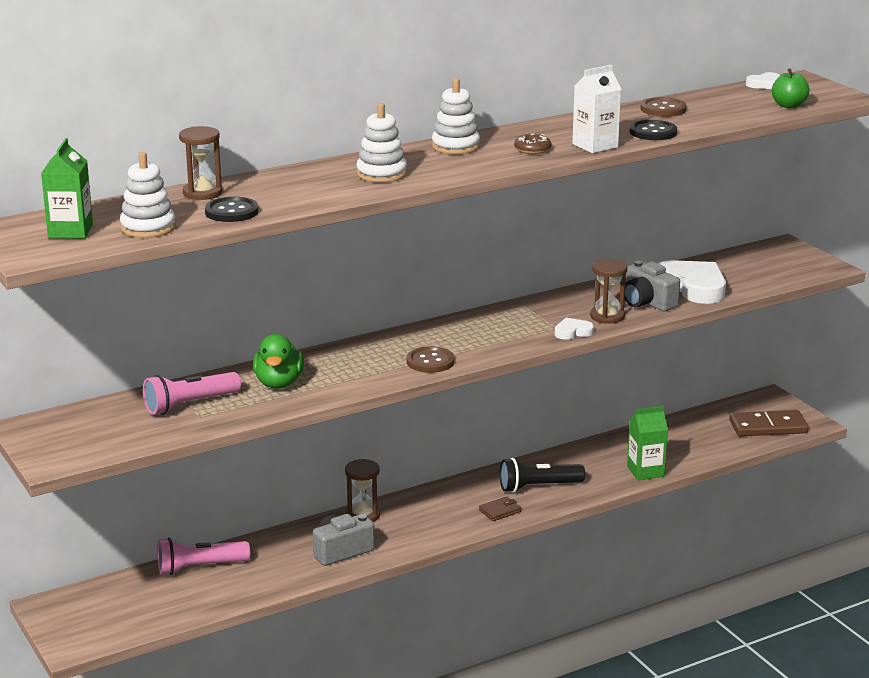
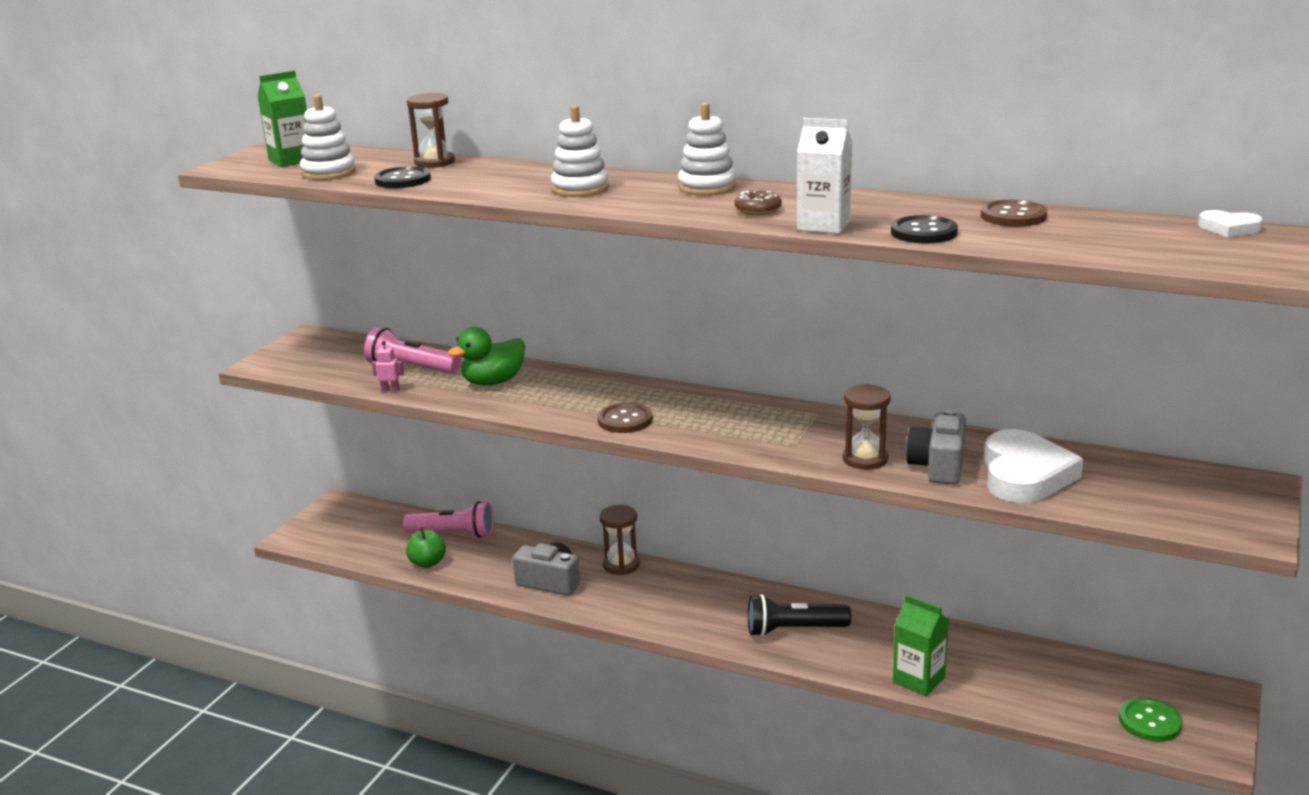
camera: 55 degrees right, 0 degrees up
pink flashlight [157,537,250,575] -> pink flashlight turned 150 degrees clockwise [403,501,494,538]
brown wallet [479,496,521,521] -> none
black flashlight [500,458,585,493] -> black flashlight turned 45 degrees counterclockwise [748,594,851,637]
white heart [555,318,594,340] -> none
brown domino [729,410,809,436] -> green button [1119,697,1182,742]
green apple [772,68,810,108] -> green apple moved to [406,527,446,568]
none -> pink robot [372,341,404,392]

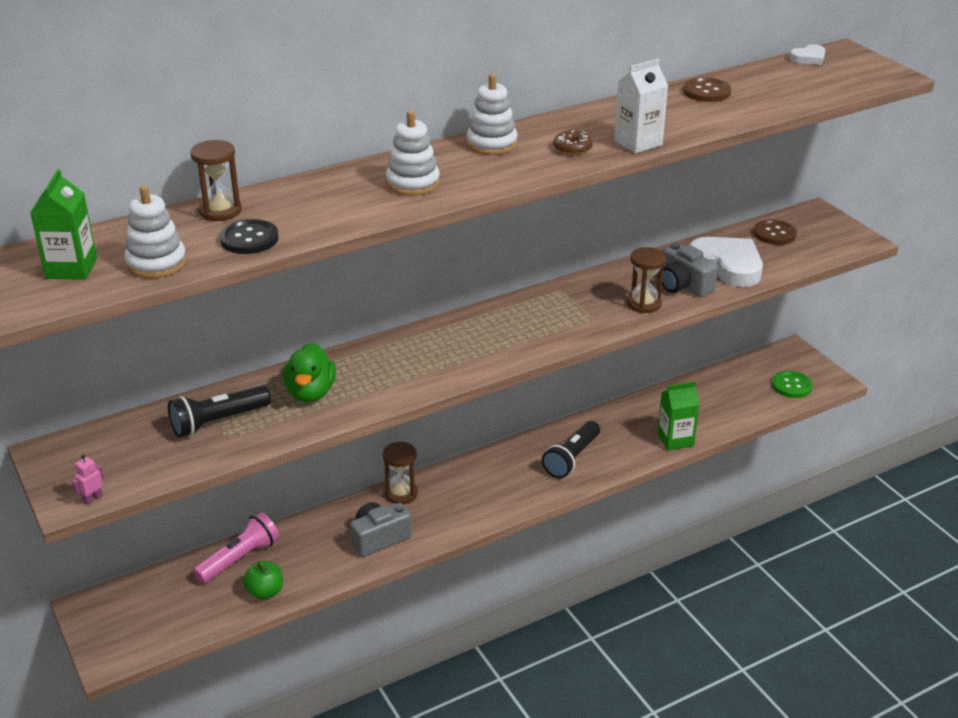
camera: 55 degrees left, 10 degrees up
pink flashlight [364,327,460,374] -> black flashlight [168,385,271,438]
pink robot [372,341,404,392] -> pink robot moved to [71,454,104,505]
brown button [597,403,653,433] -> brown button moved to [754,220,797,245]
black button [891,215,958,244] -> none

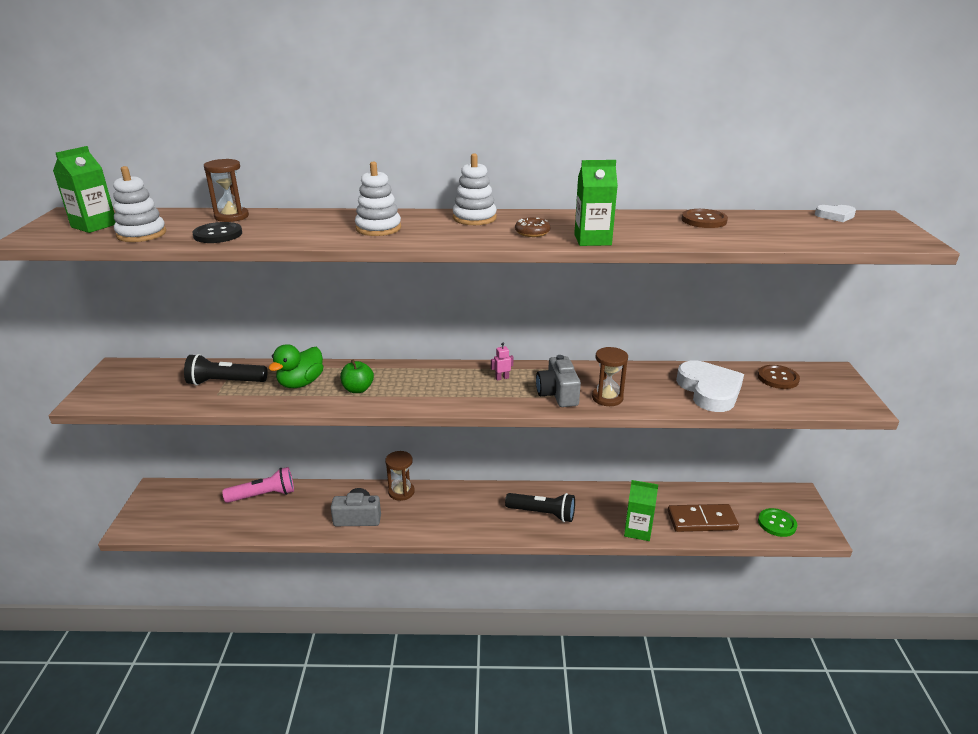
camera: 30 degrees right, 5 degrees down
pink robot [71,454,104,505] -> pink robot moved to [491,343,513,381]
green apple [243,561,283,600] -> green apple moved to [340,359,374,393]
black flashlight [542,421,600,478] -> black flashlight turned 135 degrees counterclockwise [505,493,575,522]
white carton [614,59,668,153] -> green carton [574,160,618,246]
grey camera [662,243,718,297] -> grey camera moved to [536,355,581,407]
none -> brown domino [668,504,739,532]

